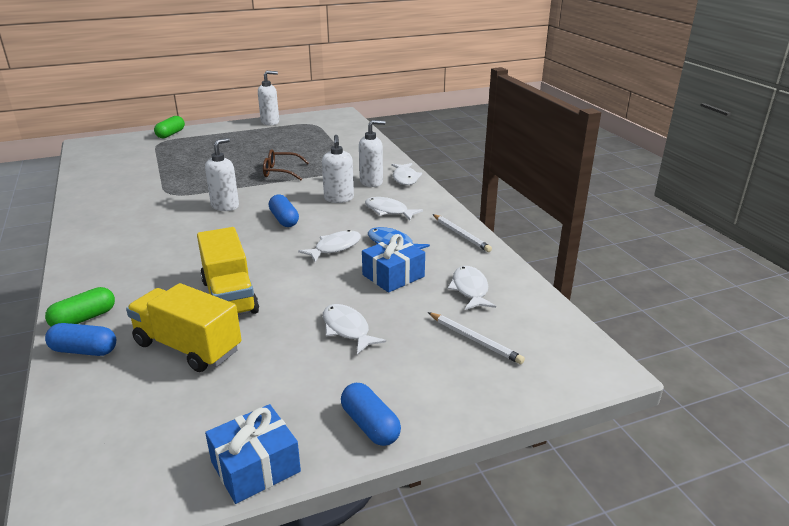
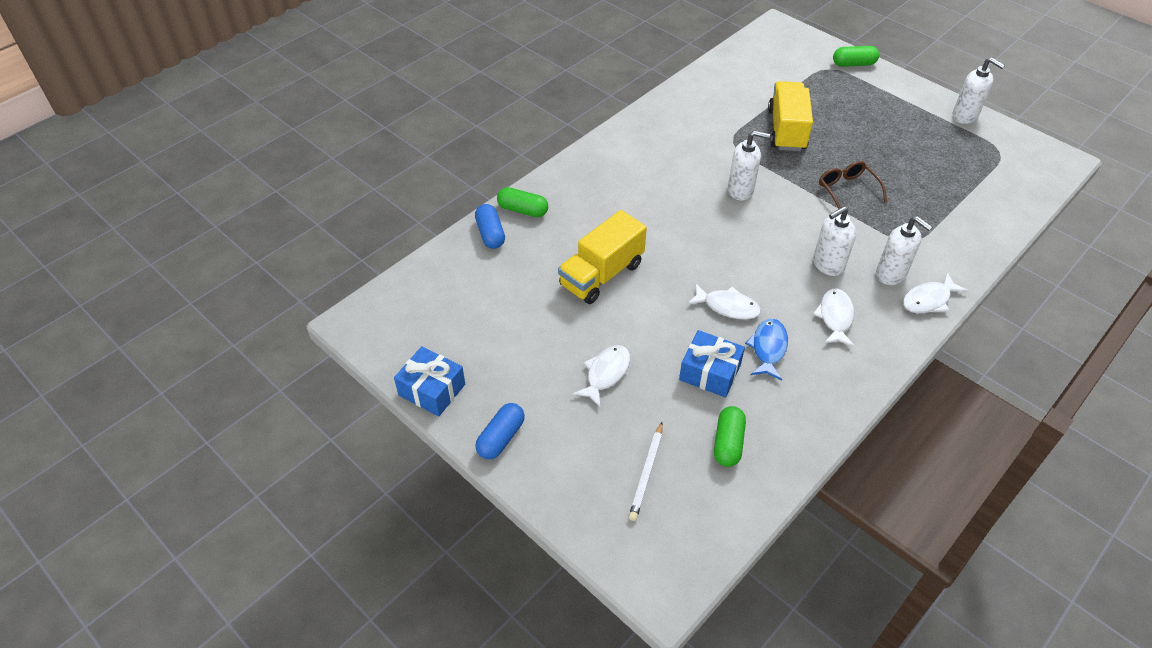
camera: 65 degrees right, 20 degrees up
yellow truck [126,283,242,372] -> yellow truck moved to [768,81,813,151]
blue capsule [269,194,299,227] -> none
white pencil [433,214,492,252] -> none
white fish [448,266,496,310] -> green capsule [714,406,746,467]

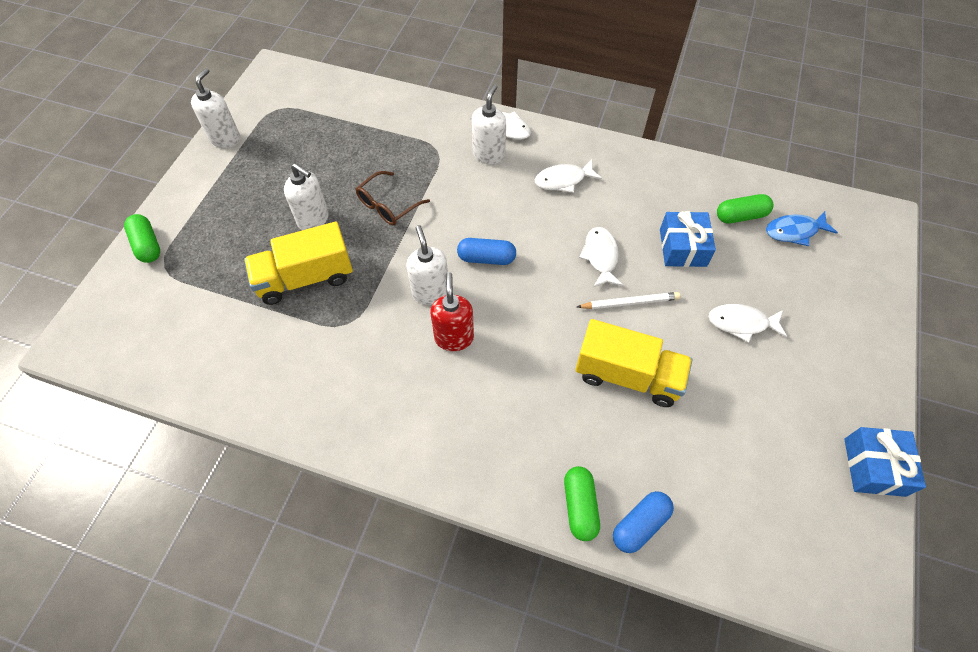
camera: 115 degrees left, 10 degrees up
blue capsule [475,403,525,459] -> blue capsule moved to [457,238,516,265]
white pencil [629,422,663,521] -> white pencil moved to [577,292,680,309]
blue fish [745,319,788,381] -> blue fish moved to [766,211,838,246]
white soap dispenser [813,206,856,276] -> white soap dispenser moved to [284,163,329,230]
none -> red soap dispenser [430,272,474,351]

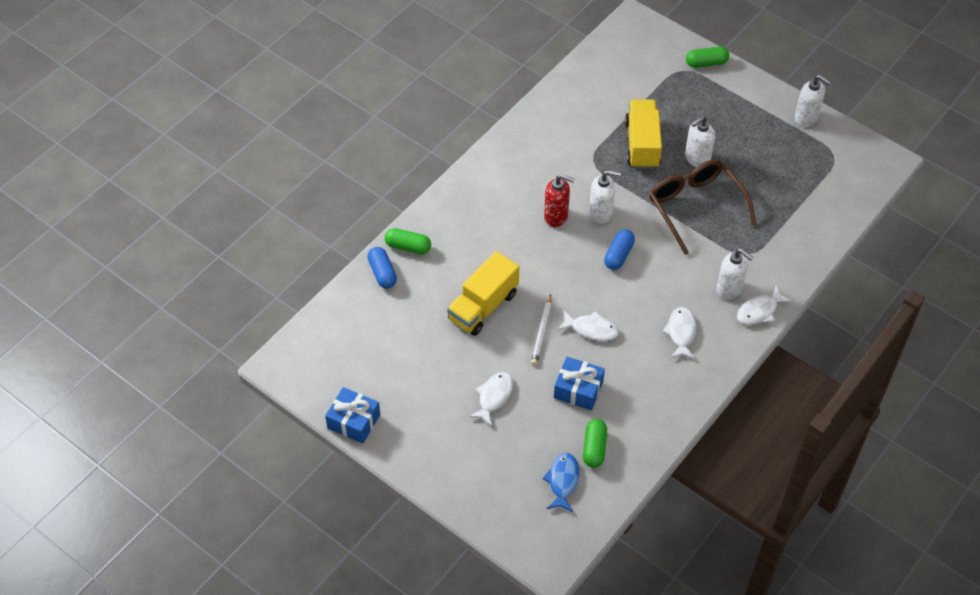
camera: 110 degrees right, 5 degrees down
brown glasses [356,171,430,225] -> brown glasses [649,160,756,255], size x1.76

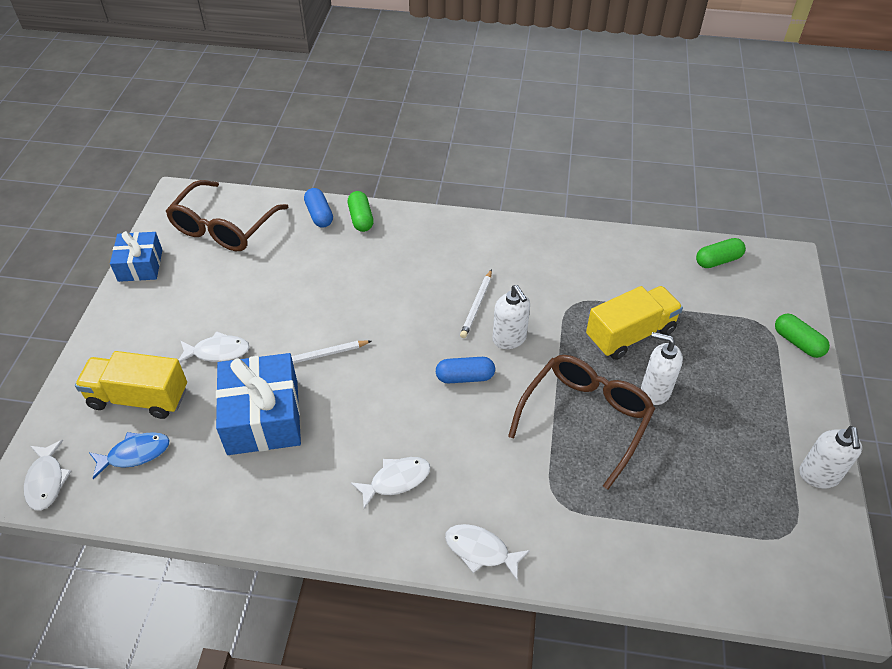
camera: 60 degrees right, 5 degrees down
blue capsule [367,247,397,288] -> blue capsule turned 60 degrees counterclockwise [304,188,333,228]
yellow truck [447,251,519,336] -> yellow truck moved to [75,351,187,419]
red soap dispenser [544,174,574,227] -> white pencil [460,269,492,338]
blue gift [554,357,605,410] -> blue gift [216,353,301,455], size x1.62
white fish [557,311,619,341] -> white fish moved to [24,440,71,510]
green capsule [583,419,607,468] -> green capsule moved to [696,238,746,268]
white soap dispenser [716,249,753,299] -> none
none -> brown glasses [166,180,289,251]

